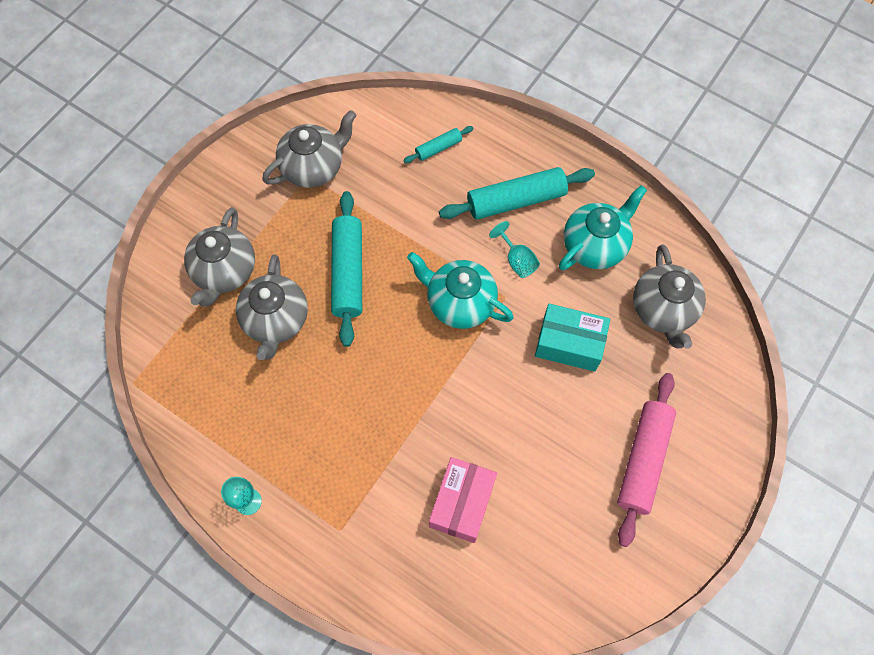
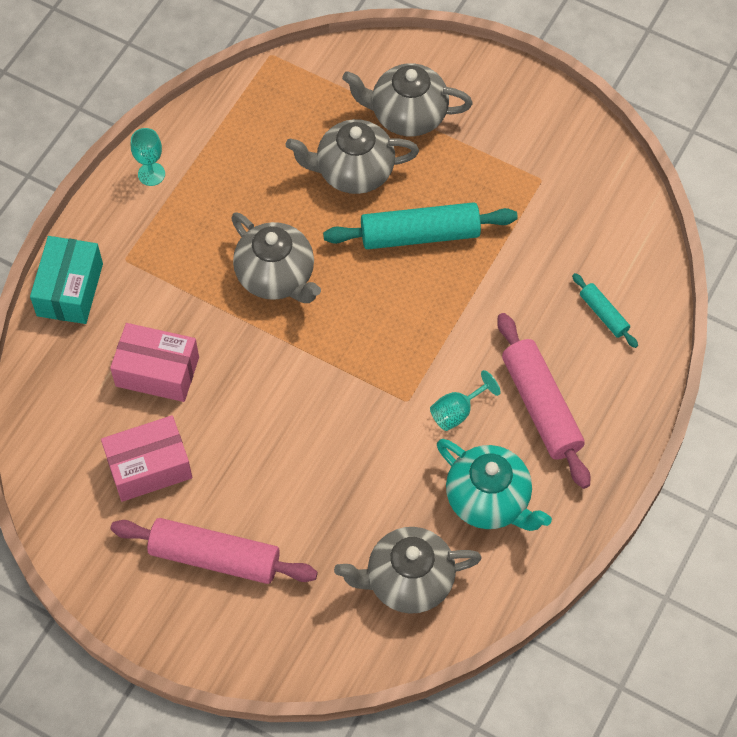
camera: 85 degrees right, 5 degrees down
grey teapot [262,110,356,188] -> grey teapot moved to [231,213,321,303]
turquoise teapot [407,252,514,329] -> none
turquoise rolling pin [439,167,595,220] -> pink rolling pin [497,313,590,489]
turquoise box [535,304,610,372] -> turquoise box moved to [30,236,103,324]
none -> pink box [101,415,192,502]

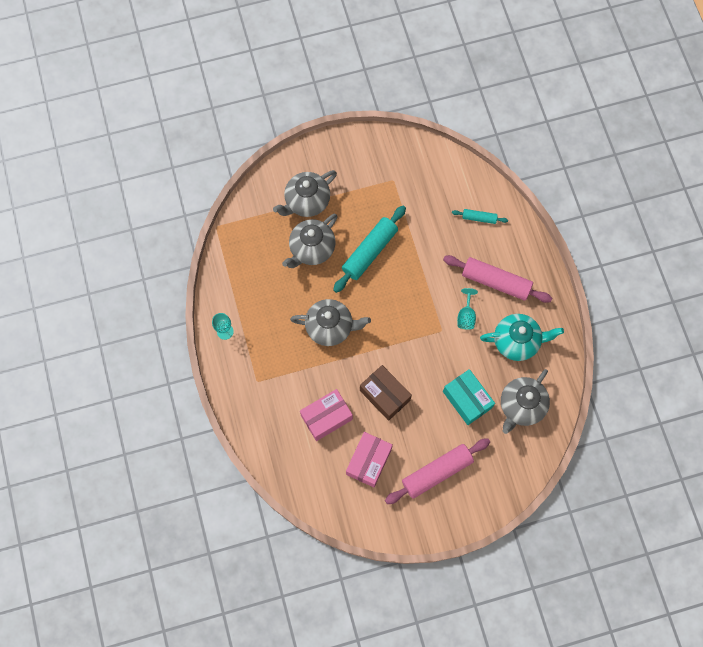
camera: 45 degrees left, 10 degrees up
turquoise box [30,236,103,324] -> turquoise box moved to [443,369,495,425]
none -> brown box [360,365,412,421]

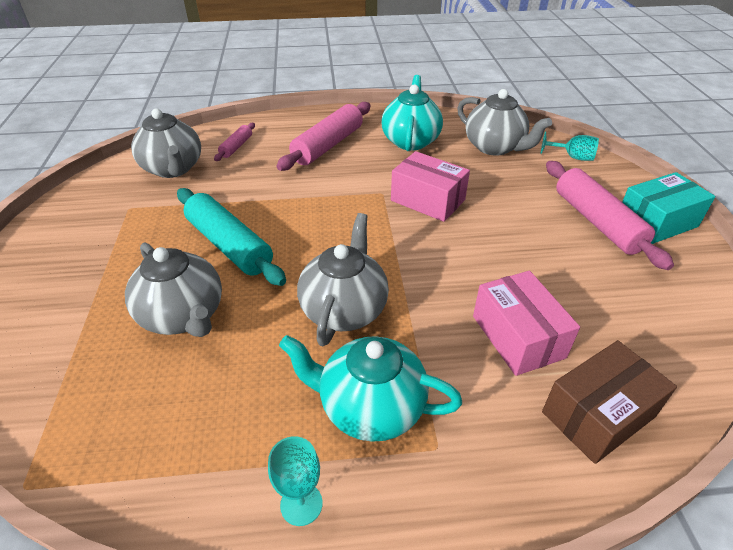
camera: 80 degrees left, 30 degrees down
grey teapot [273,170,337,217] -> grey teapot moved to [131,108,201,178]
pink box [346,432,393,487] -> pink box moved to [391,151,470,222]
brown box [360,365,412,421] -> brown box moved to [542,340,677,464]
turquoise box [443,369,495,425] -> turquoise box moved to [622,172,715,244]
turquoise rolling pin [452,209,508,224] -> pink rolling pin [214,123,255,161]
turquoise goblet [457,288,478,329] -> turquoise goblet moved to [540,132,599,161]
none -> turquoise teapot [279,335,462,442]

